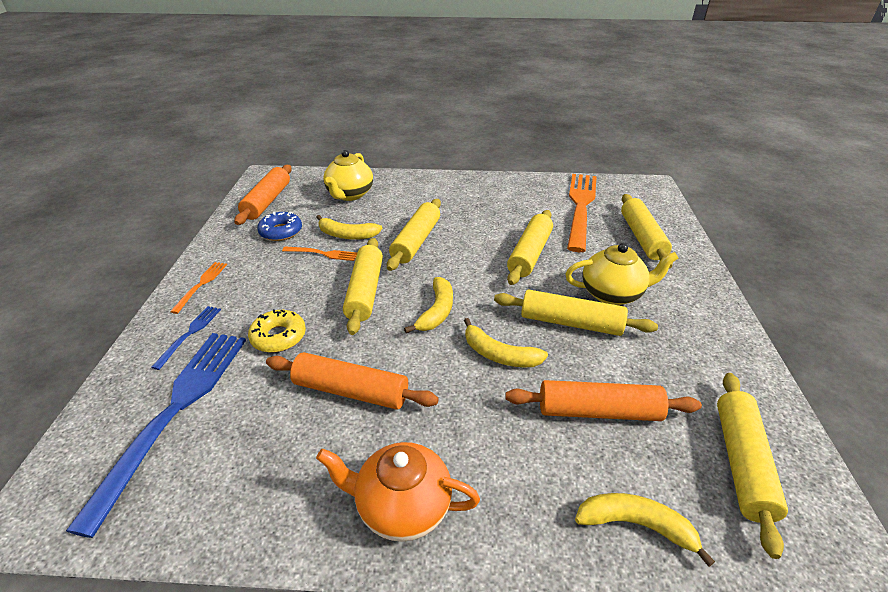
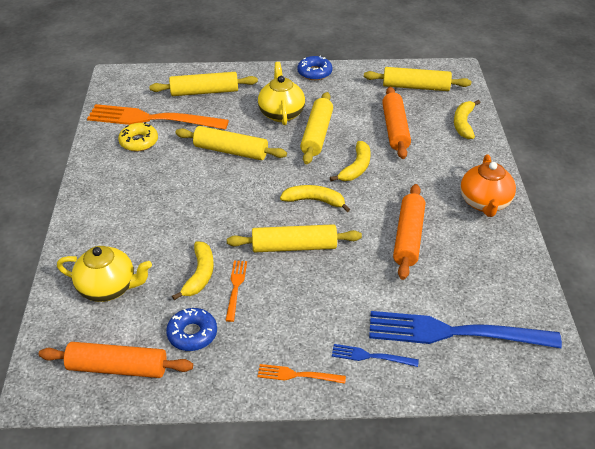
camera: 95 degrees left, 5 degrees up
yellow donut [248,309,306,353] -> yellow donut moved to [118,122,158,152]
yellow rolling pin [387,199,441,271] -> none
none -> blue donut [297,55,333,80]

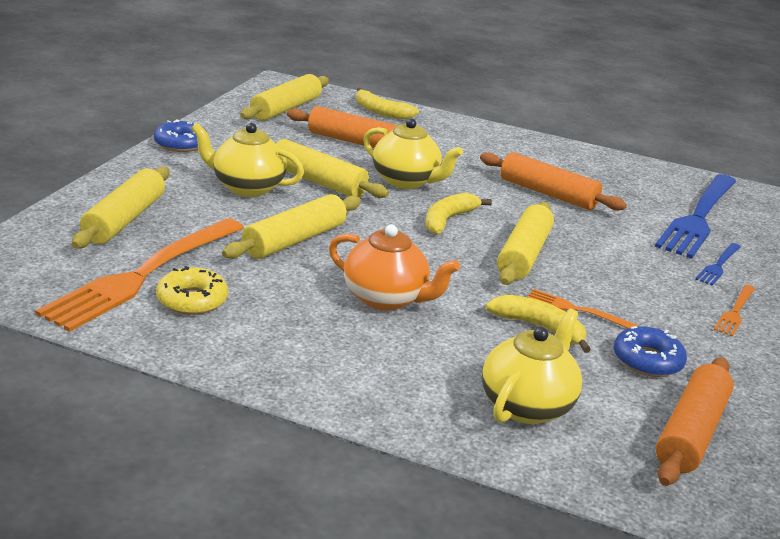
camera: 70 degrees left, 15 degrees down
yellow banana [330,141,371,181] -> yellow teapot [363,119,463,189]
orange teapot [460,154,516,217] -> orange teapot moved to [329,225,460,311]

